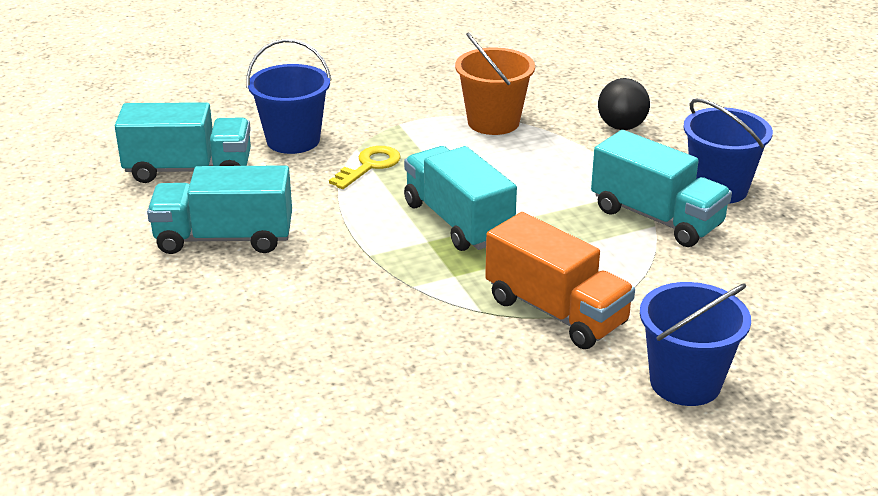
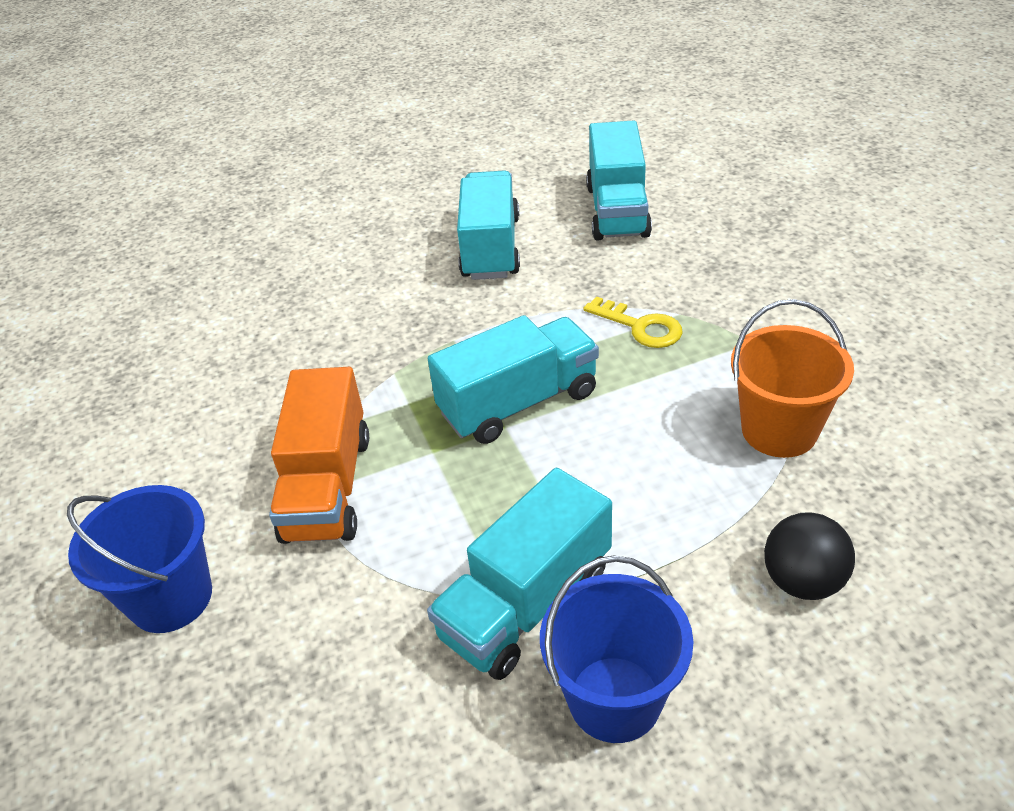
camera: 95 degrees right, 10 degrees up
blue bucket [246,39,332,154] -> none
orange truck [485,212,635,349] -> orange truck turned 45 degrees counterclockwise [269,367,369,544]

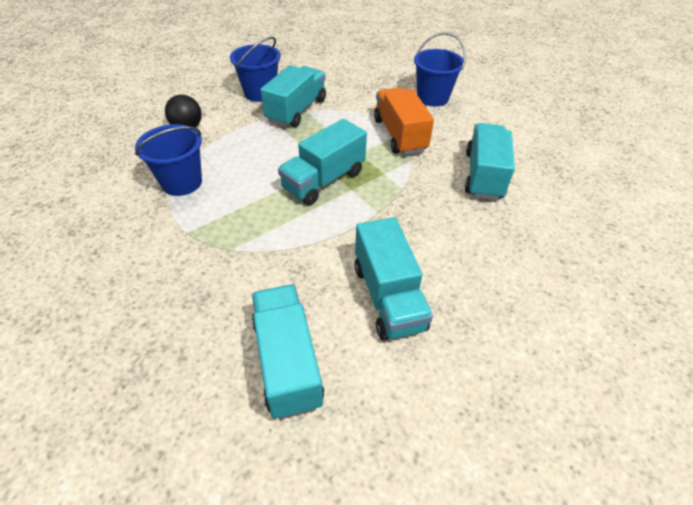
camera: 160 degrees right, 5 degrees up
yellow key [583,296,683,348] -> none
orange bucket [731,299,854,458] -> blue bucket [135,124,202,196]
none -> turquoise truck [465,123,515,200]

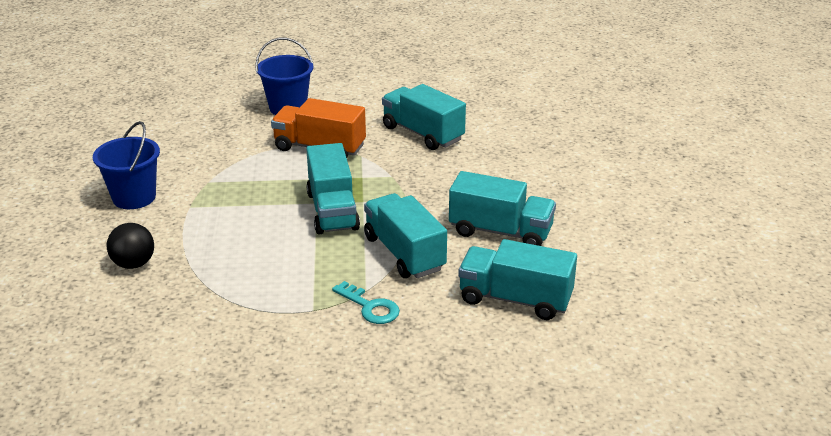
camera: 55 degrees left, 15 degrees down
blue bucket [135,124,202,196] -> none
turquoise truck [260,65,326,127] -> turquoise truck moved to [364,193,447,278]
none -> turquoise key [332,281,400,324]

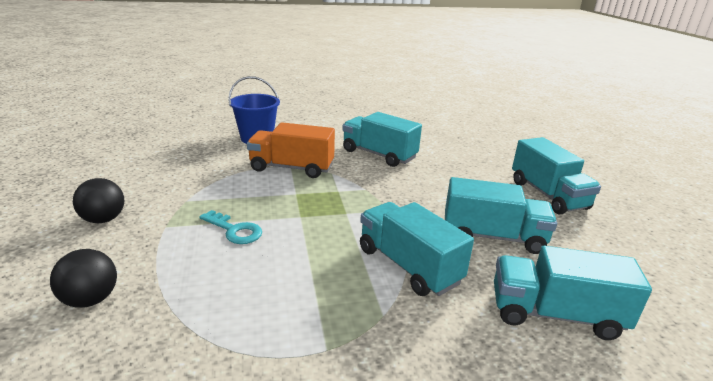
camera: 10 degrees left, 5 degrees down
blue bucket [93,121,160,209] -> black ball [73,178,124,223]
turquoise truck [306,143,360,234] -> turquoise truck moved to [512,137,601,214]
turquoise key [332,281,400,324] -> turquoise key moved to [199,210,262,244]

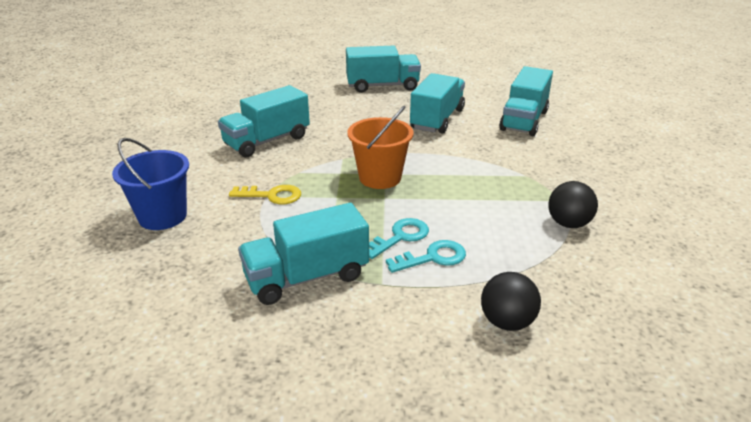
camera: 75 degrees left, 5 degrees up
black ball [73,178,124,223] -> black ball moved to [548,181,598,228]
orange truck [247,122,335,178] -> yellow key [229,185,301,204]
turquoise truck [360,202,474,296] -> turquoise truck moved to [238,203,369,305]
none -> orange bucket [347,106,414,189]
none -> turquoise key [386,240,466,273]

